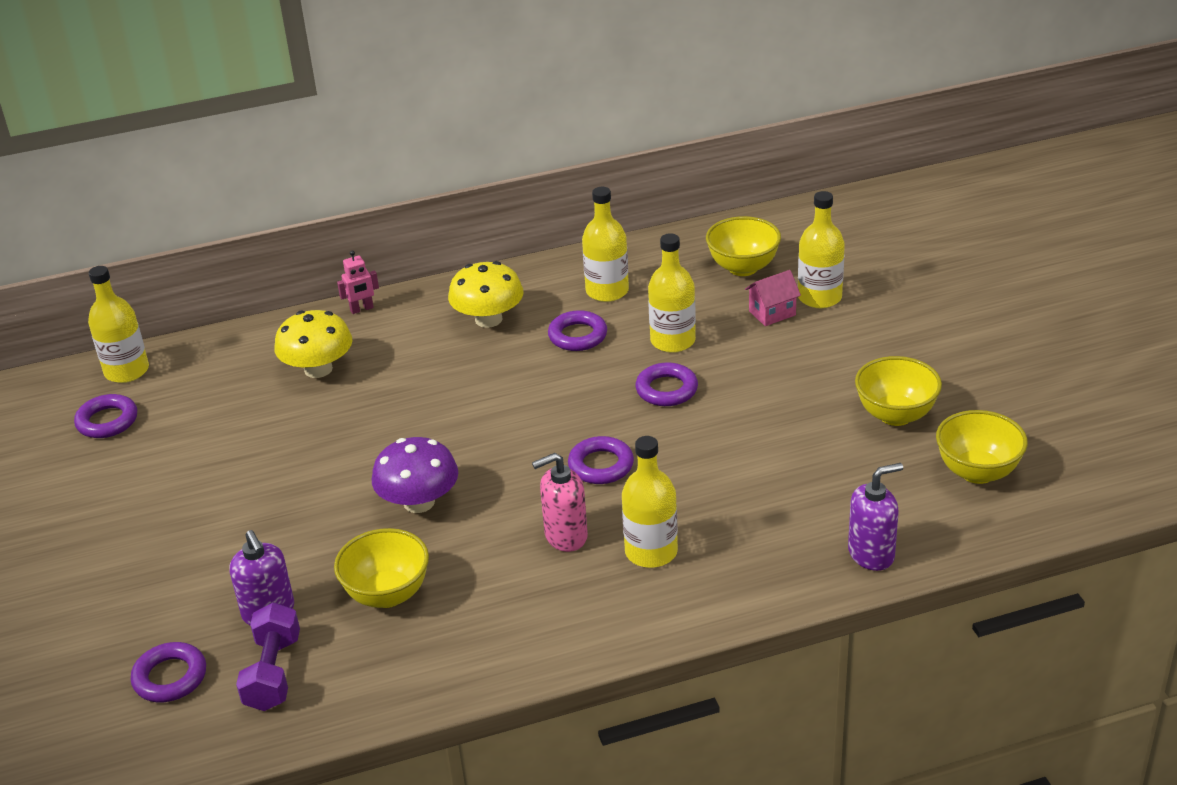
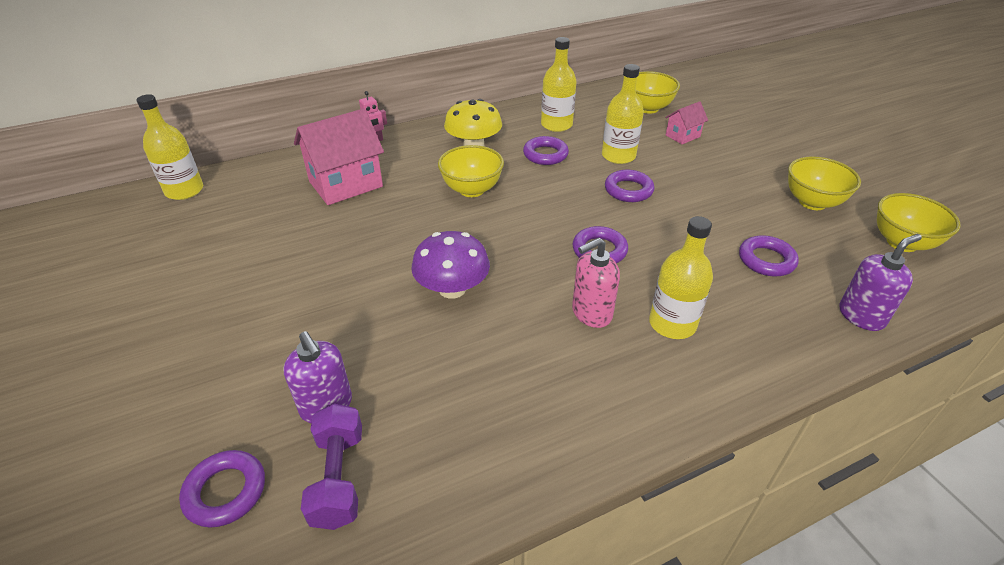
camera: 10 degrees left, 5 degrees up
purple ring [74,394,137,438] -> purple ring moved to [739,235,799,277]
yellow mushroom [274,310,352,378] -> pink house [294,108,384,205]
yellow bowl [334,528,429,608] -> yellow bowl moved to [438,145,504,197]
yellow bottle [798,191,845,308] -> none

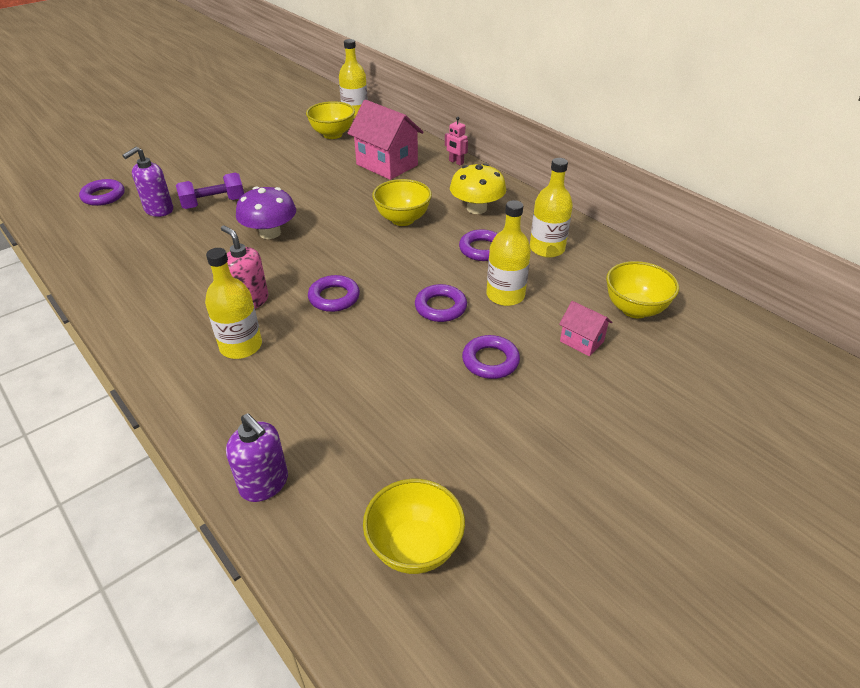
camera: 75 degrees right, 0 degrees up
purple dumbbell [301,403,362,530] -> purple dumbbell moved to [176,173,244,209]
purple ring [739,235,799,277] -> purple ring moved to [462,335,520,379]
yellow bowl [788,156,861,210] -> yellow bowl moved to [306,101,355,139]

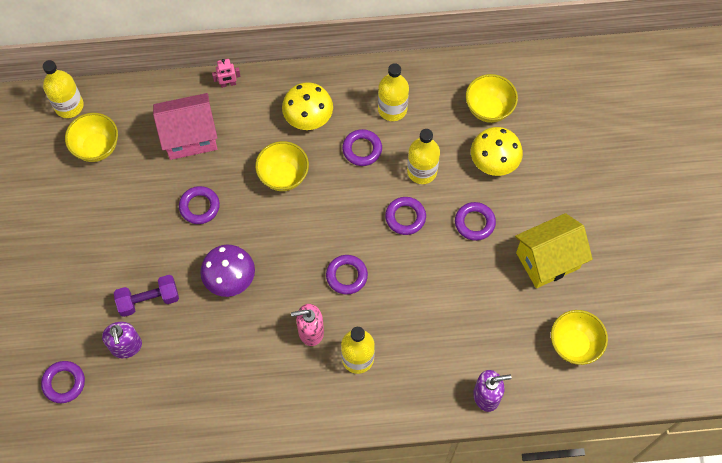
camera: 55 degrees left, 25 degrees up
purple dumbbell [176,173,244,209] -> purple dumbbell turned 60 degrees clockwise [114,275,179,317]
pink house [559,301,612,356] -> yellow mushroom [471,127,523,176]
none -> purple ring [179,186,220,224]
none -> yellow house [515,213,593,288]

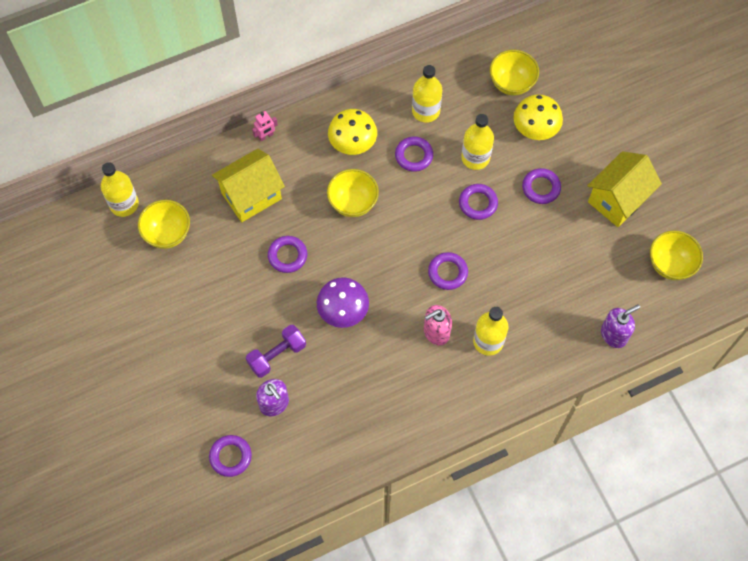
camera: 20 degrees left, 0 degrees up
pink house [153,93,218,160] -> yellow house [212,149,285,222]

